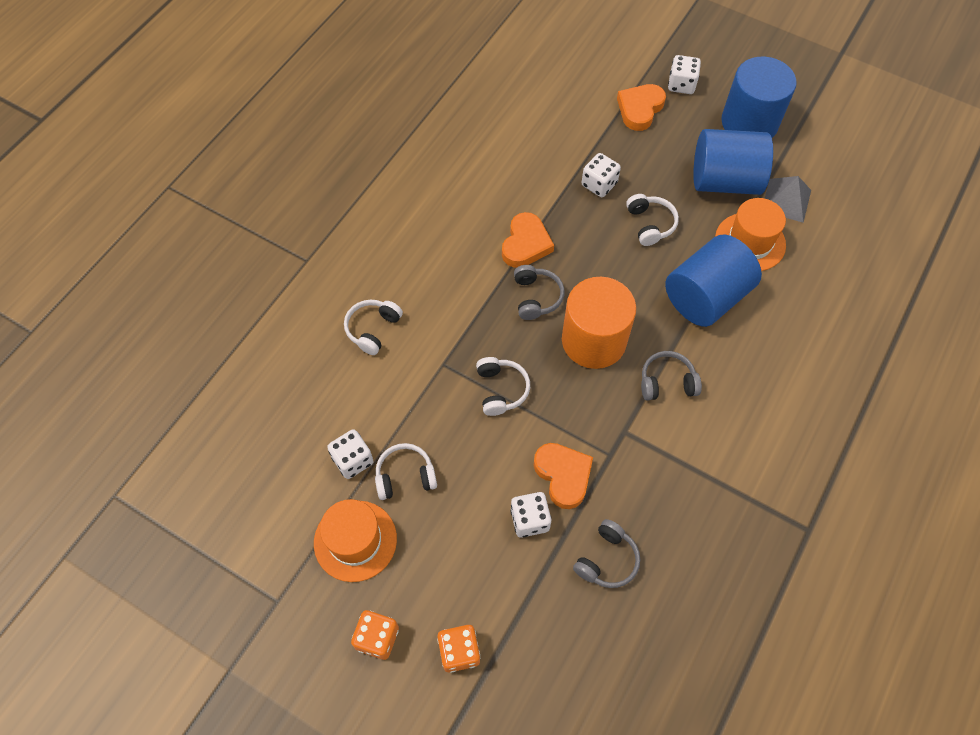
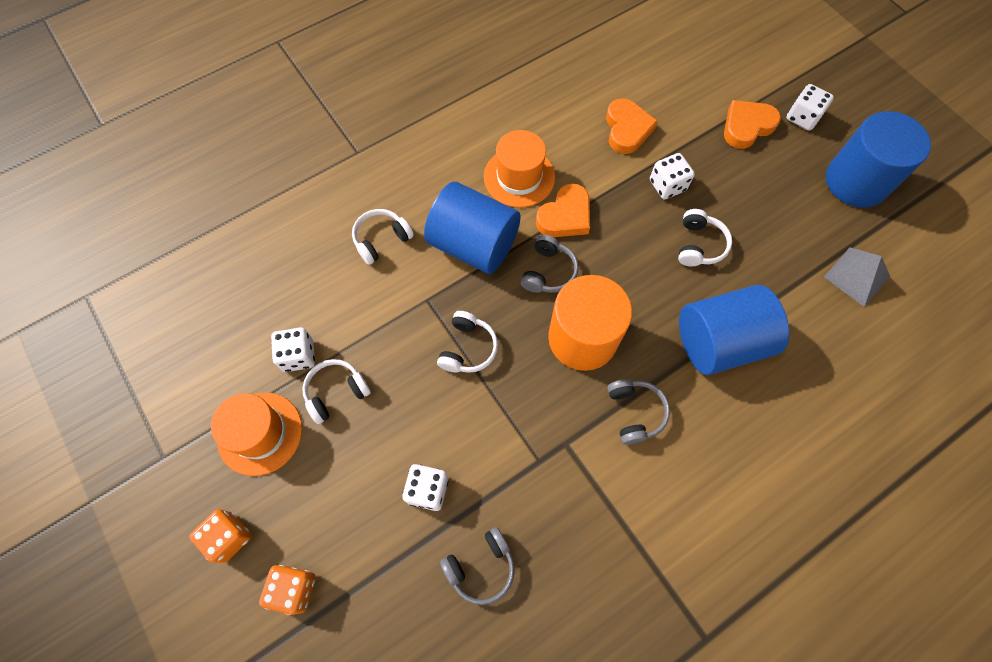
camera: 25 degrees right, 5 degrees up
white headphones [375,443,437,500] -> white headphones turned 45 degrees counterclockwise [302,359,371,424]
orange heart [534,443,593,509] -> orange heart moved to [606,98,658,154]
grey headphones [641,351,702,401] -> grey headphones turned 60 degrees clockwise [607,379,670,445]
blue cylinder [693,129,773,195] -> blue cylinder moved to [424,182,521,274]
orange hat [715,198,786,271] -> orange hat moved to [484,130,555,208]

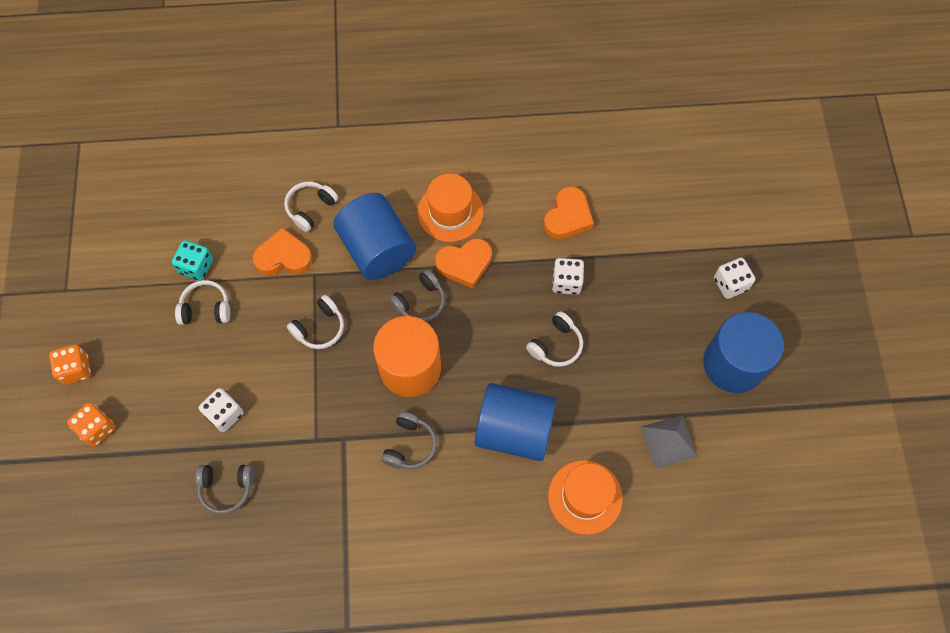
camera: 30 degrees right, 0 degrees up
orange hat [211,392,302,476] -> orange hat moved to [548,460,623,535]
white dice [271,327,315,372] -> turquoise dice [172,240,213,281]
white headphones [352,209,414,265] -> white headphones turned 45 degrees counterclockwise [284,182,338,232]
orange heart [724,100,781,149] -> orange heart moved to [252,227,313,275]

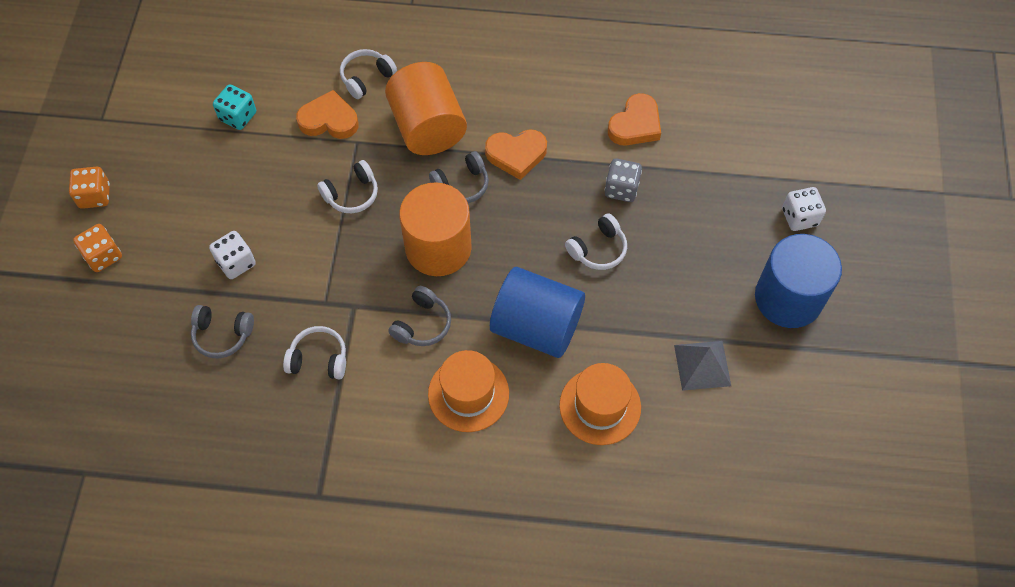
camera: 10 degrees right, 5 degrees down
white headphones [175,280,230,325] -> white headphones moved to [283,326,346,379]
blue cylinder [333,193,416,280] -> orange cylinder [385,62,467,155]
orange hat [417,174,484,242] -> orange hat moved to [428,350,509,432]
white dice [552,258,584,295] -> grey dice [605,158,642,202]

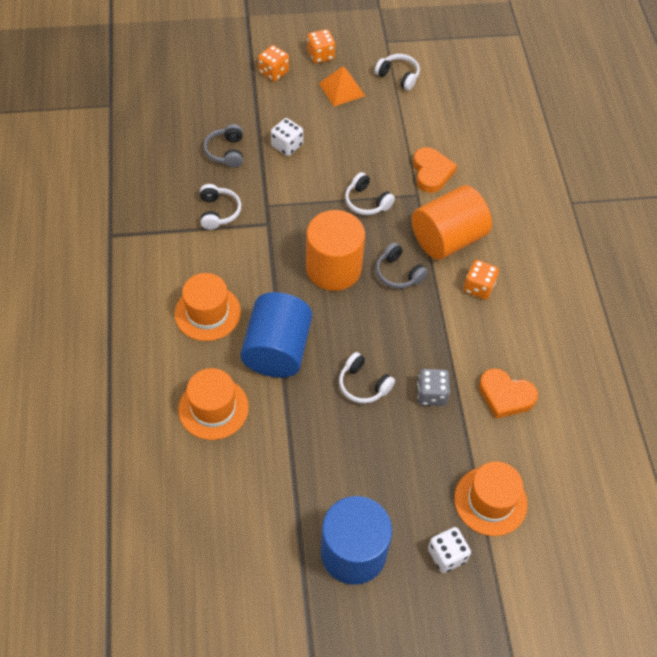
camera: 75 degrees right, 5 degrees down
turquoise dice [213,84,256,130] -> none
white headphones [340,49,397,99] -> white headphones moved to [374,54,420,90]
grey headphones [388,286,451,346] -> none
orange heart [485,129,547,180] -> none
grey pyramid [674,341,731,391] -> none
none -> orange pyramid [319,66,365,106]
none -> orange hat [454,461,528,536]
none -> orange dice [463,260,499,300]

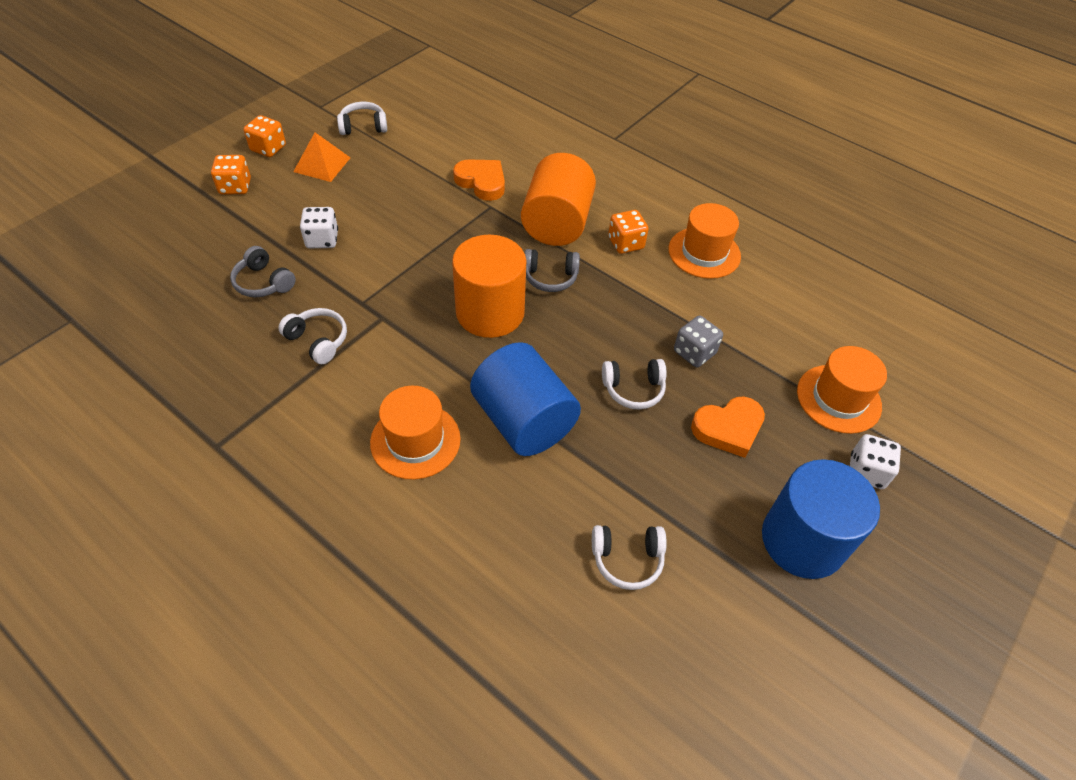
camera: 45 degrees left, 5 degrees down
orange hat [178,368,249,440] -> orange hat moved to [668,203,741,279]
white headphones [345,172,395,215] -> white headphones moved to [592,525,667,590]
orange heart [479,368,538,419] -> orange heart moved to [691,397,765,458]

